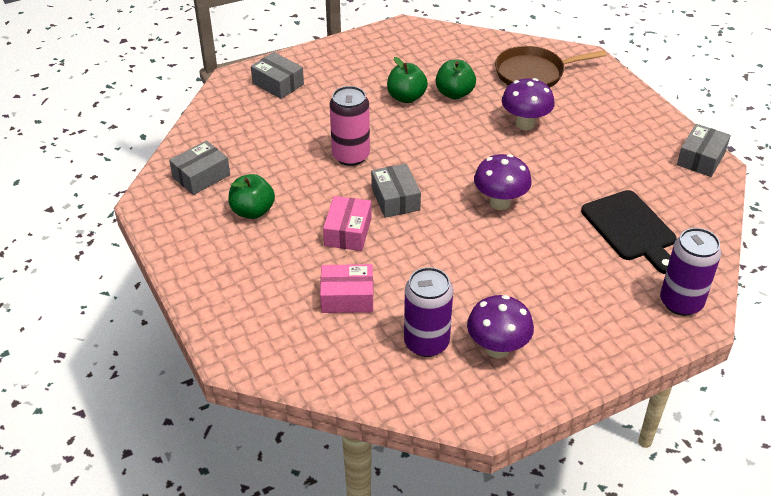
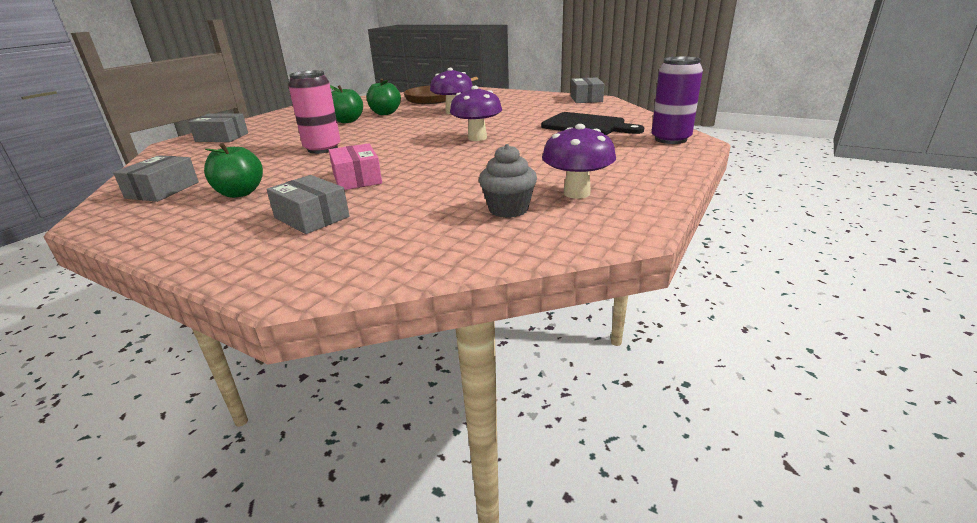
camera: 30 degrees left, 15 degrees down
pink box [320,264,373,313] -> none
grey box [371,163,421,218] -> grey box moved to [266,175,349,234]
purple can [404,267,453,357] -> grey cupcake [479,144,537,218]

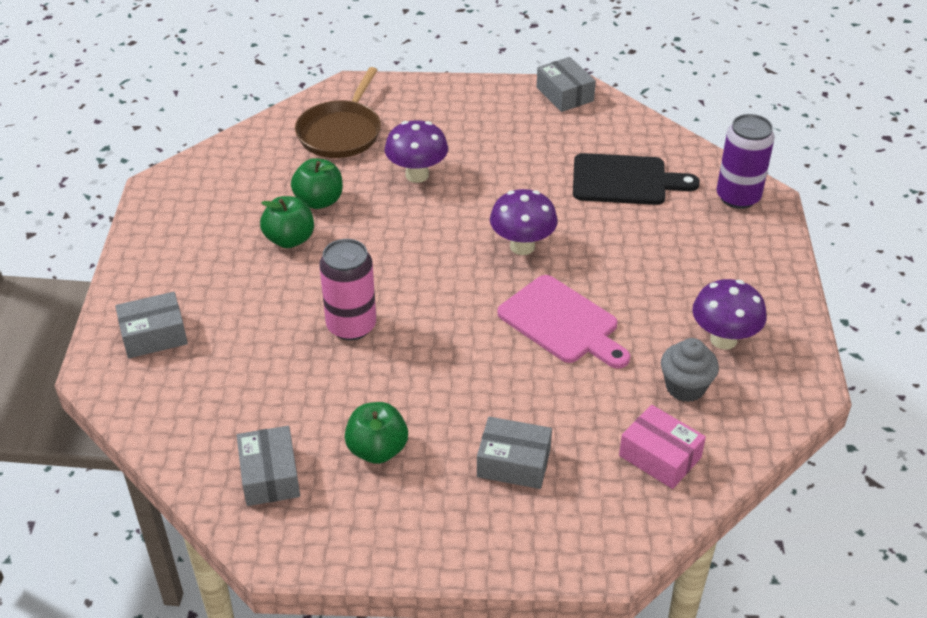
camera: 30 degrees left, 15 degrees up
pink box [329,143,382,190] -> pink box moved to [619,405,706,489]
none -> pink cutting board [497,275,630,369]

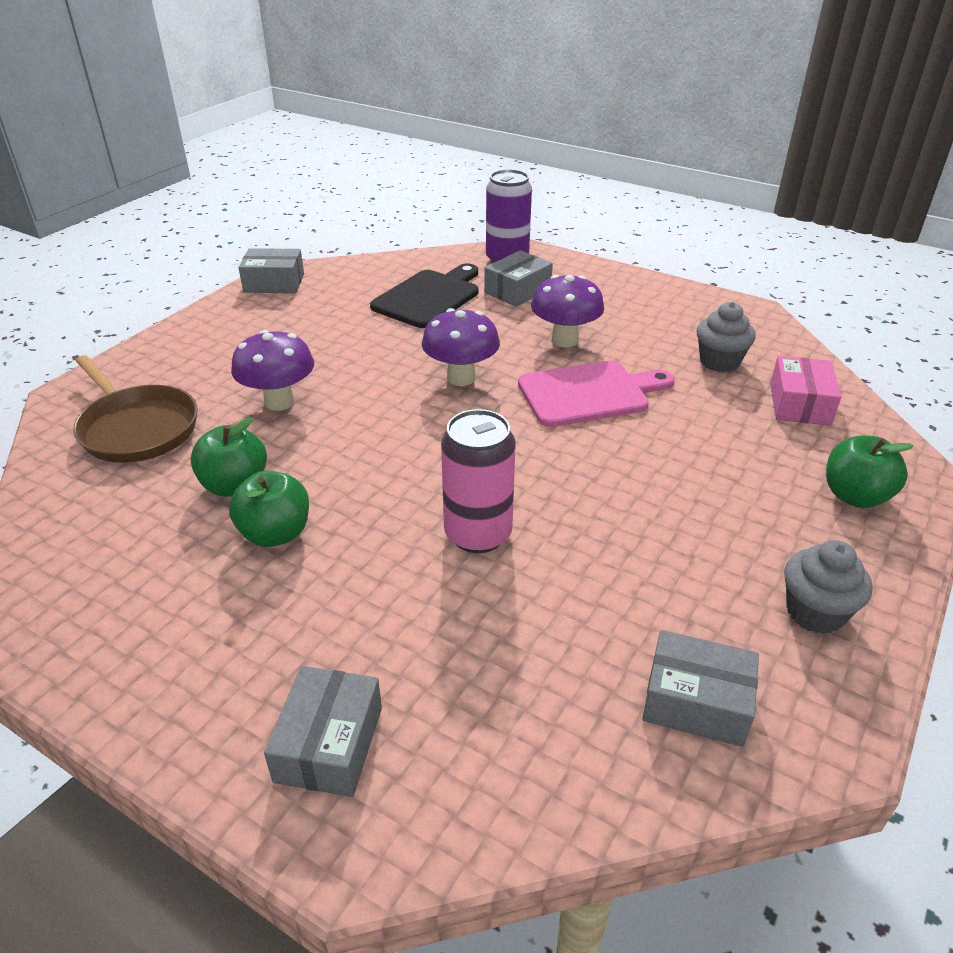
camera: 60 degrees left, 5 degrees down
green apple [345,402,408,464] -> green apple moved to [826,435,914,508]
grey box [477,417,552,489] -> grey box moved to [484,250,553,307]
pink box [619,405,706,489] -> pink box turned 60 degrees counterclockwise [770,356,841,426]
purple mushroom [692,279,767,350] -> purple mushroom moved to [531,275,604,347]
none -> grey cupcake [784,540,872,634]

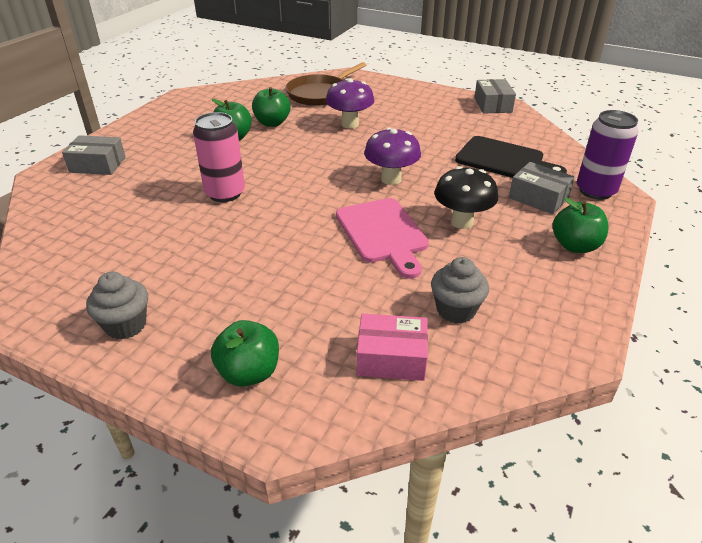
camera: 85 degrees right, 0 degrees up
purple mushroom [531,275,604,347] -> black mushroom [434,166,498,229]
grey box [642,630,759,747] -> none
none -> green apple [553,198,608,253]

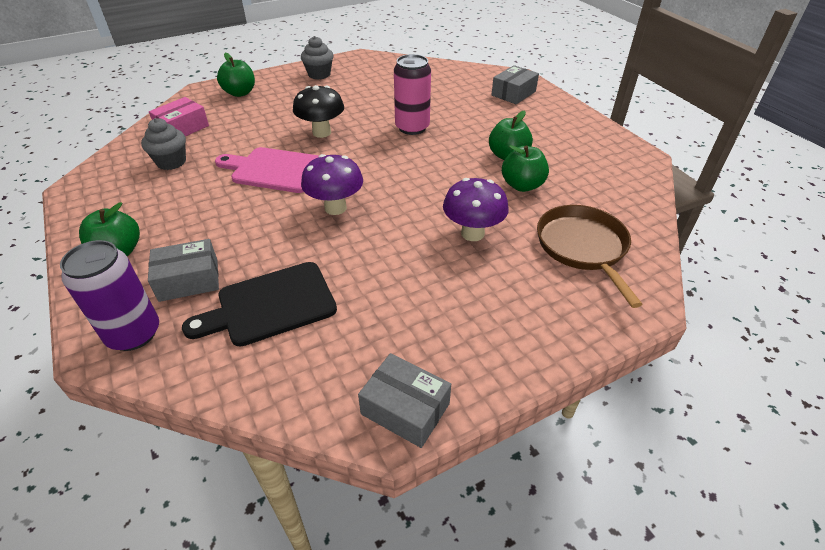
camera: 125 degrees right, 5 degrees up
black mushroom [434,166,498,229] -> black mushroom moved to [293,85,344,138]

